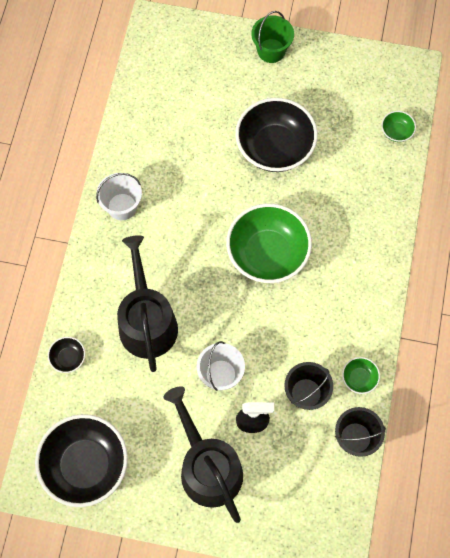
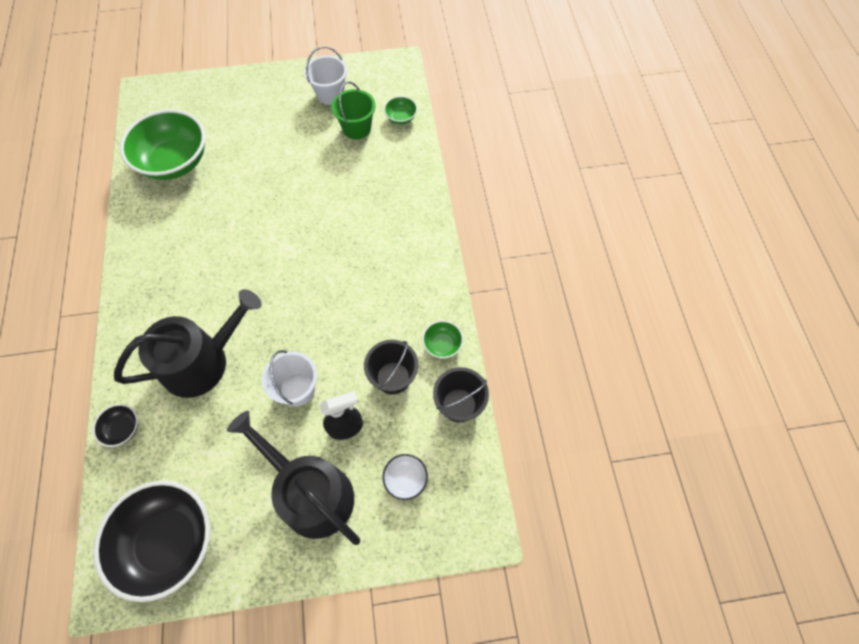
camera: 20 degrees left, 5 degrees down
white bucket [96,173,142,220] -> white bucket moved to [305,46,347,105]
black watering can [117,235,178,372] -> black watering can turned 90 degrees clockwise [114,289,262,398]
green bowl [226,203,312,283] -> green bowl moved to [120,109,205,180]
black bowl [235,98,318,172] -> none
green bucket [251,11,294,63] -> green bucket moved to [332,81,376,139]
none -> white bowl [382,454,428,500]

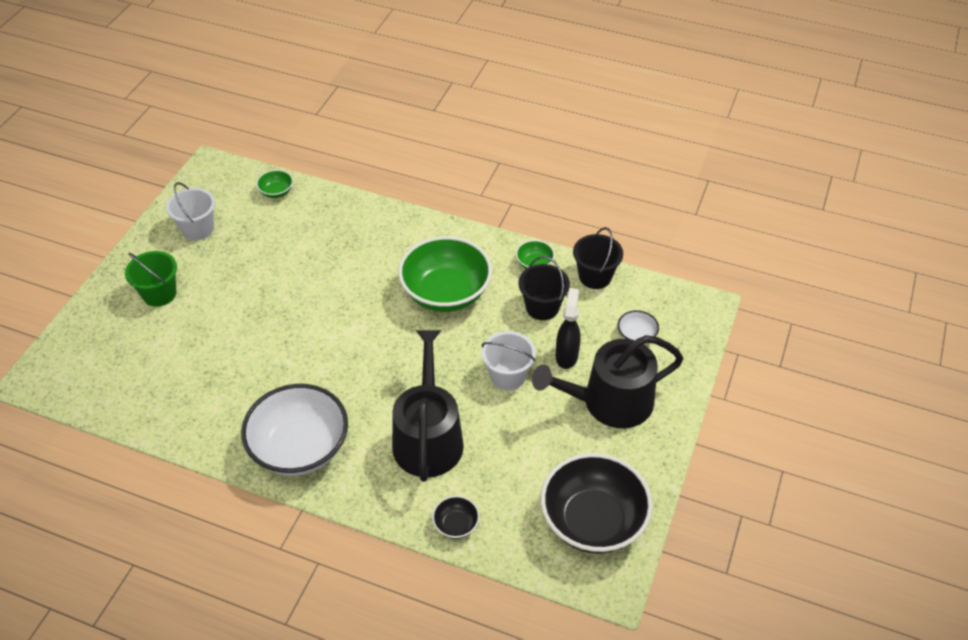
camera: 60 degrees left, 15 degrees down
green bowl [120,109,205,180] -> green bowl moved to [398,236,492,312]
green bucket [332,81,376,139] -> green bucket moved to [125,251,177,307]
none -> white bowl [241,384,348,476]

